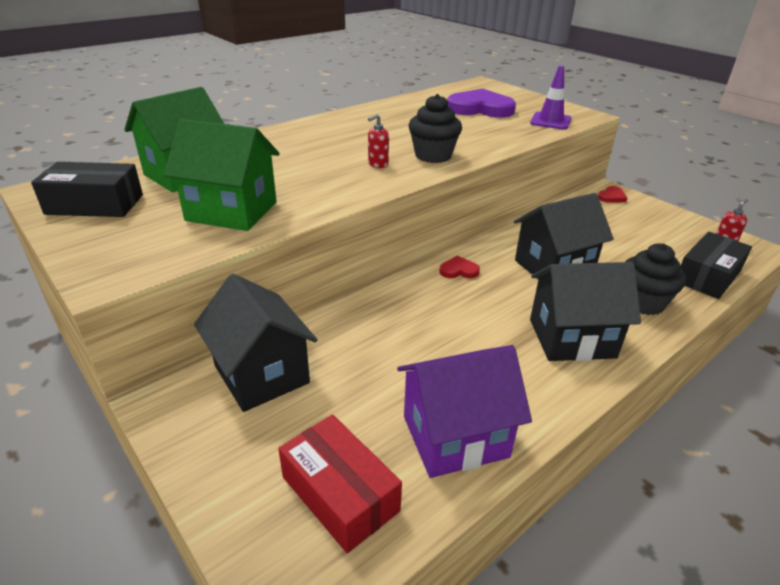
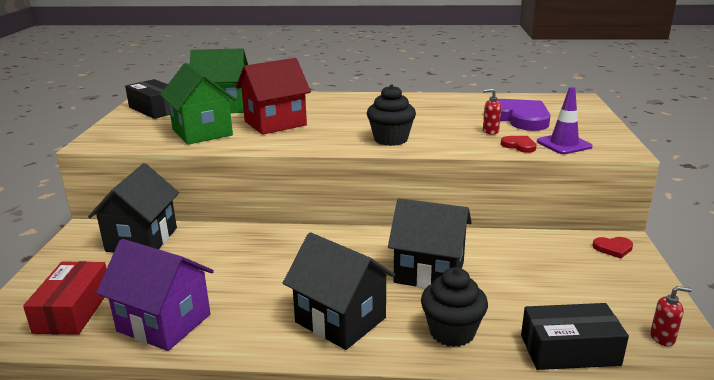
camera: 45 degrees right, 10 degrees down
red soap dispenser [368,114,389,168] -> red soap dispenser moved to [483,88,501,134]
red heart [439,256,480,278] -> red heart moved to [501,136,537,153]
none -> red house [236,58,311,135]

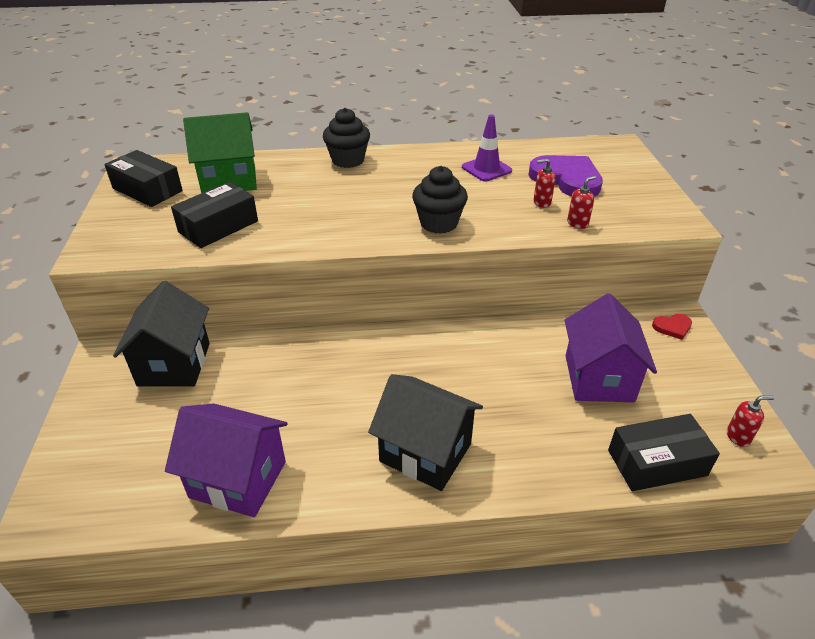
camera: 10 degrees left, 15 degrees up
red box [23,261,107,335] -> none
green house [160,63,236,145] -> black box [171,182,258,248]
red house [236,58,311,135] -> none
black house [388,198,472,289] -> none
black cupcake [421,267,488,347] -> black cupcake moved to [323,108,370,168]
red heart [501,136,537,153] -> red soap dispenser [567,176,596,229]
purple traffic cone [537,87,593,154] -> purple traffic cone moved to [462,114,512,181]
none -> purple house [564,293,657,402]

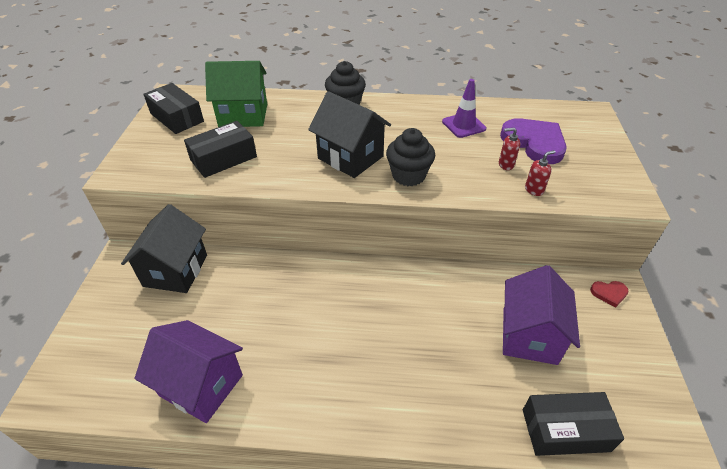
camera: 10 degrees right, 5 degrees up
black house [368,374,483,491] -> black house moved to [308,91,391,178]
red soap dispenser [727,396,774,447] -> none

